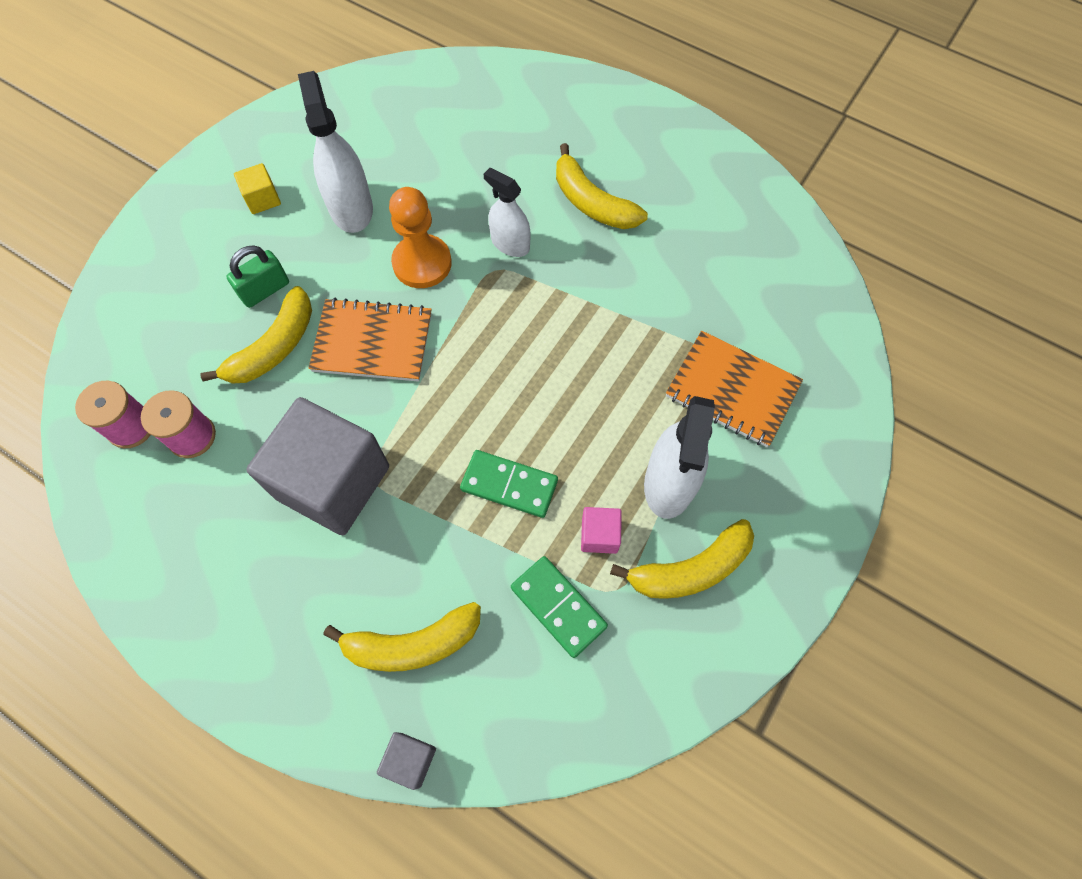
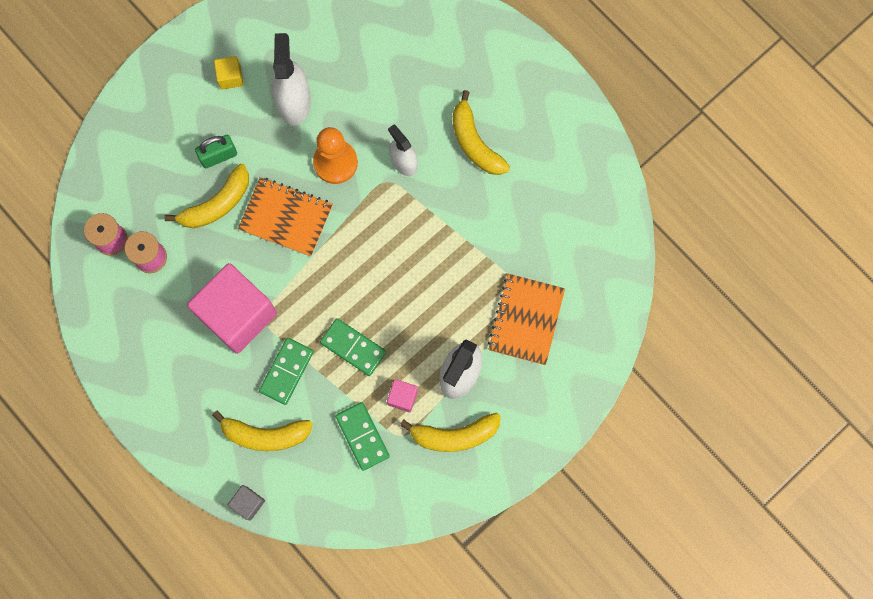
camera: 15 degrees right, 10 degrees up
grey cube [246,397,389,535] -> pink cube [187,263,277,354]
orange notebook [666,331,803,447] -> orange notebook turned 60 degrees clockwise [488,274,565,365]
none -> green domino [259,338,314,405]

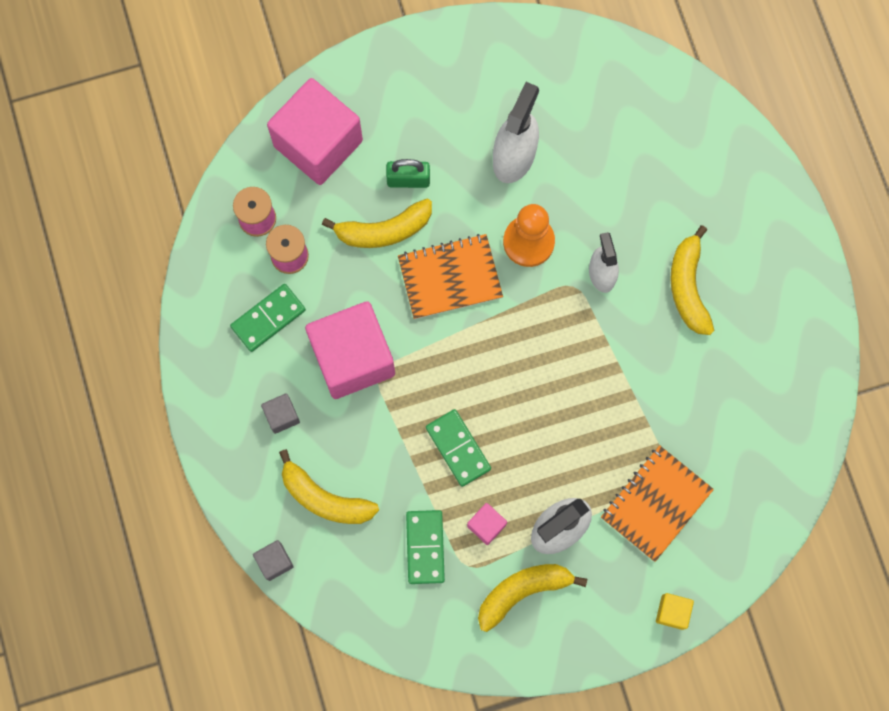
camera: 25 degrees right, 0 degrees up
yellow cube [214,56,244,90] -> yellow cube moved to [656,593,694,630]
orange notebook [238,177,333,257] -> orange notebook turned 60 degrees counterclockwise [398,234,503,319]
green domino [259,338,314,405] -> green domino moved to [230,284,306,352]
yellow banana [400,413,501,452] -> yellow banana turned 135 degrees clockwise [478,564,587,632]
none -> grey cube [261,393,300,434]
none -> pink cube [267,78,363,185]

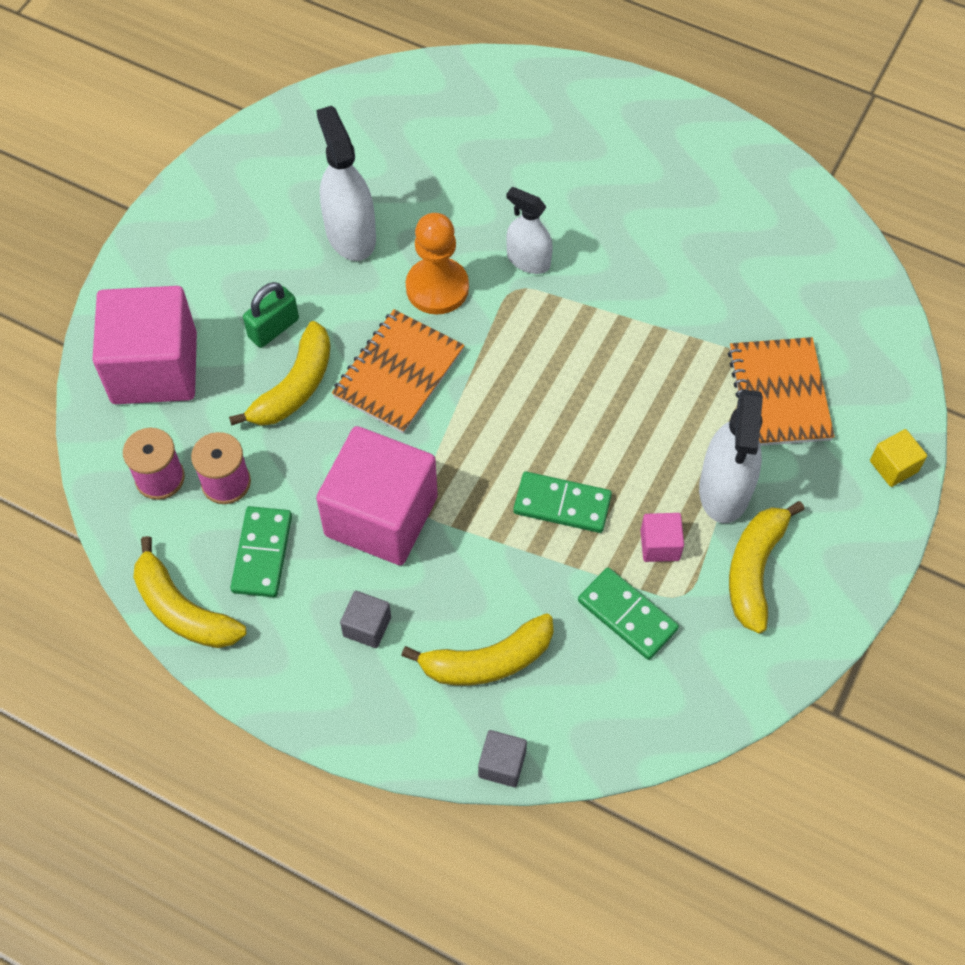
camera: 45 degrees left, 15 degrees down
yellow banana [670,225,714,335] -> yellow banana moved to [133,536,246,648]

